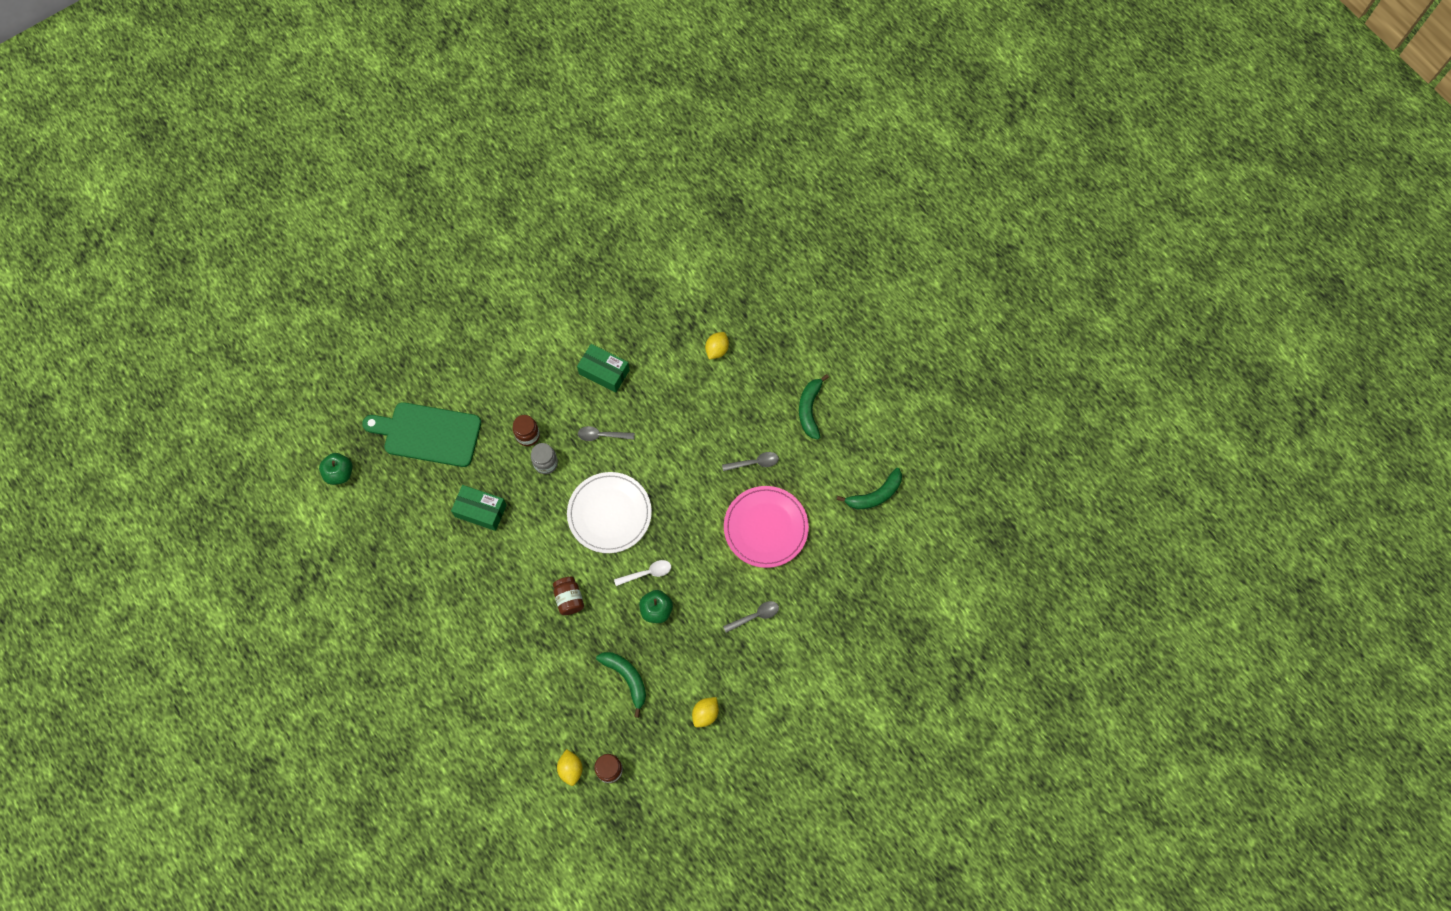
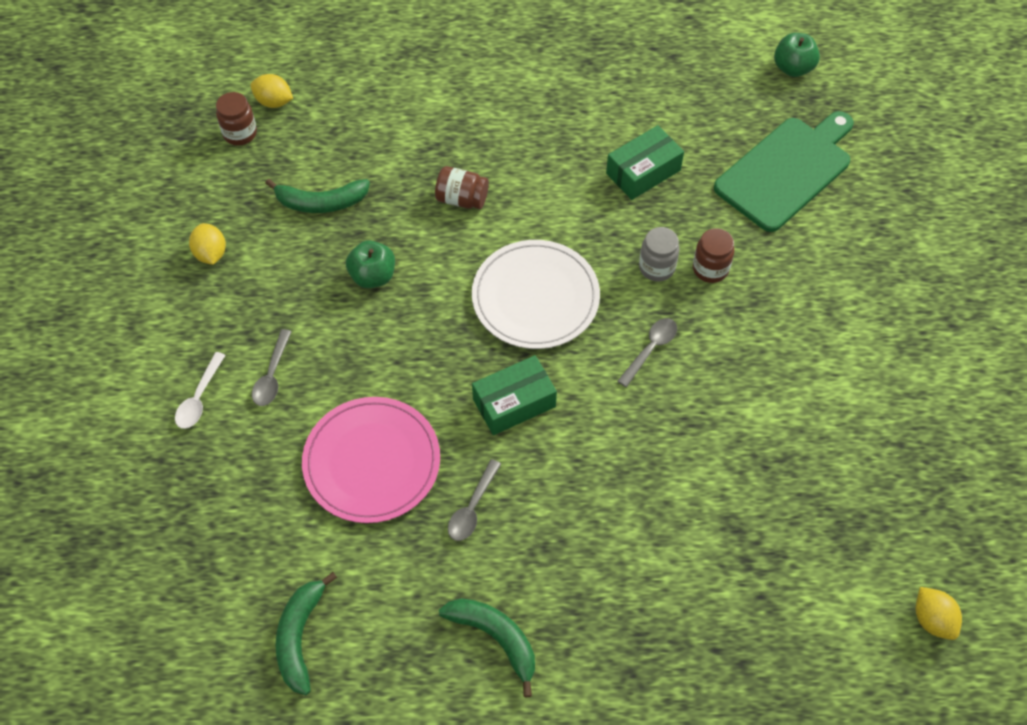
camera: 125 degrees right, 10 degrees down
green box [577,344,630,393] -> green box moved to [472,355,557,435]
white spoon [614,560,671,586] -> white spoon moved to [175,352,226,429]
yellow lemon [705,332,729,359] -> yellow lemon moved to [916,587,962,640]

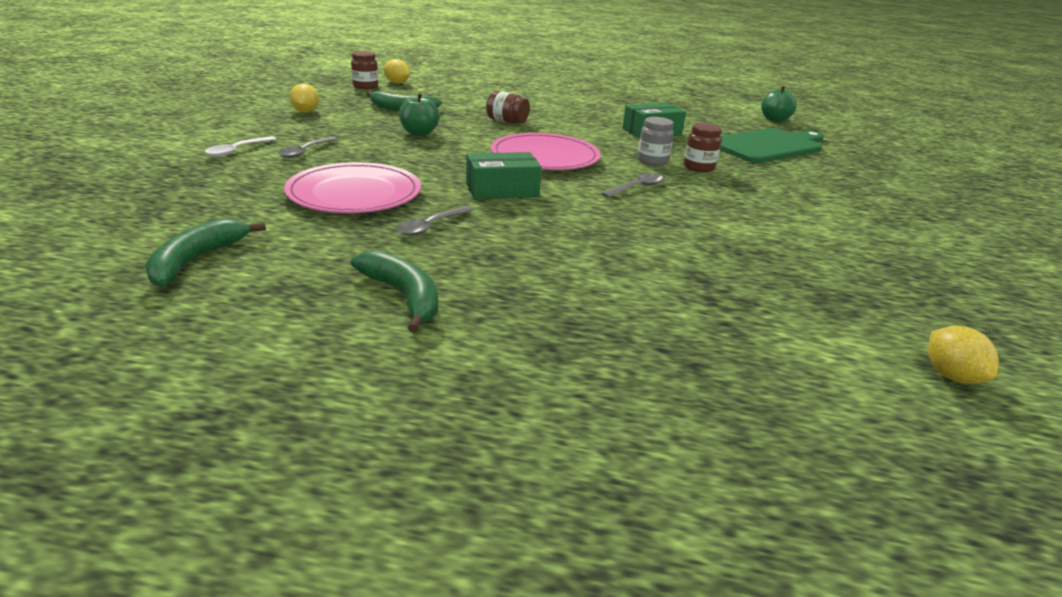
camera: 10 degrees right, 30 degrees down
white plate [472,240,600,349] -> pink plate [491,133,601,170]

